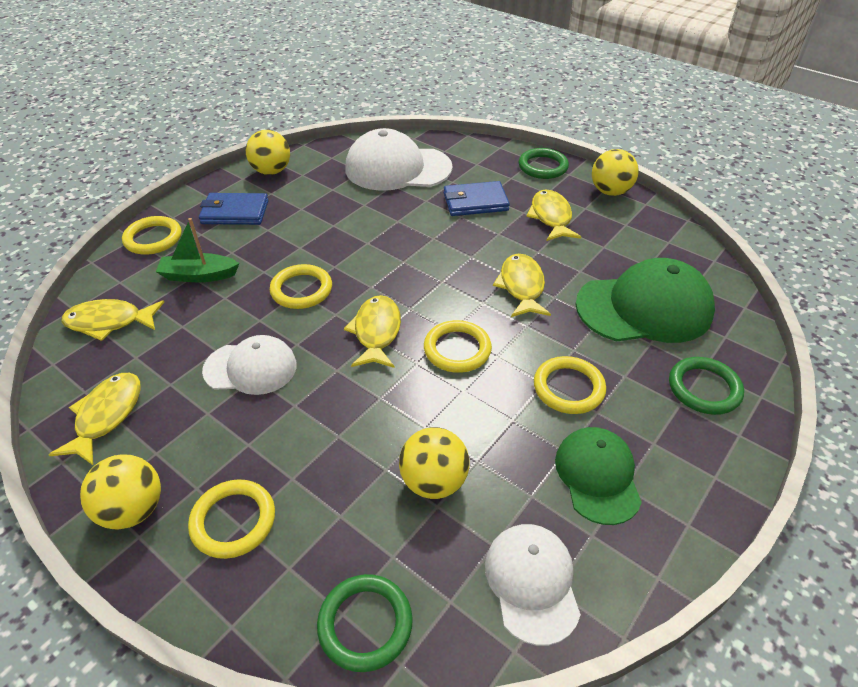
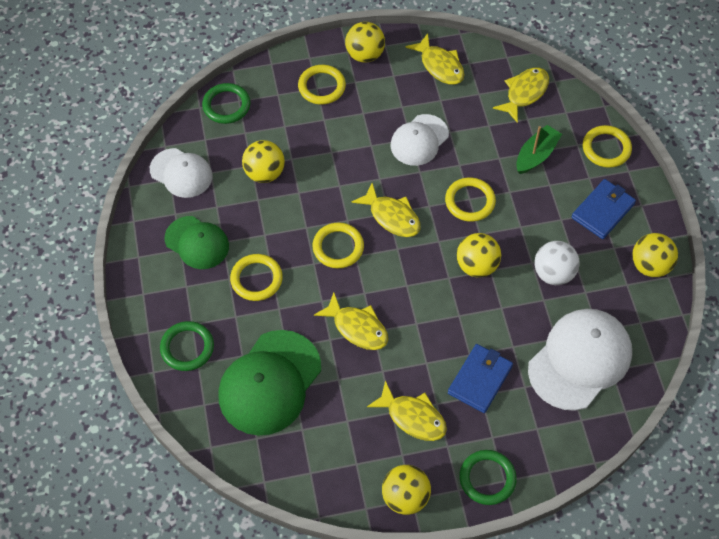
camera: 130 degrees right, 15 degrees up
none -> yellow ball [457,233,501,278]
none -> white ball [534,241,580,285]

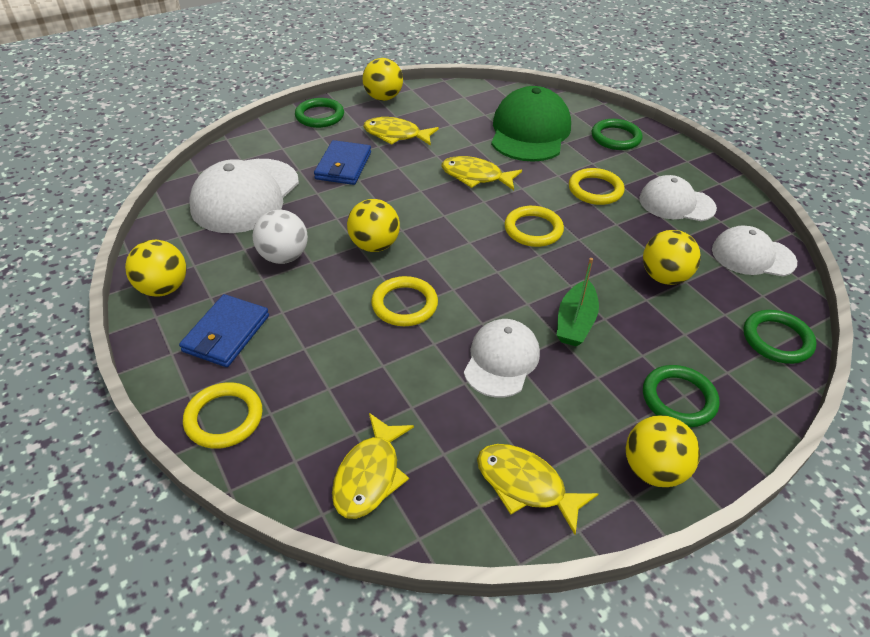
camera: 160 degrees right, 15 degrees down
green cap [165,216,229,269] -> white cap [639,175,717,221]
yellow ring [298,65,346,105] -> green ring [643,365,720,427]
yellow fish [352,183,421,237] -> none
green boat [516,125,562,174] -> green boat moved to [557,258,599,347]

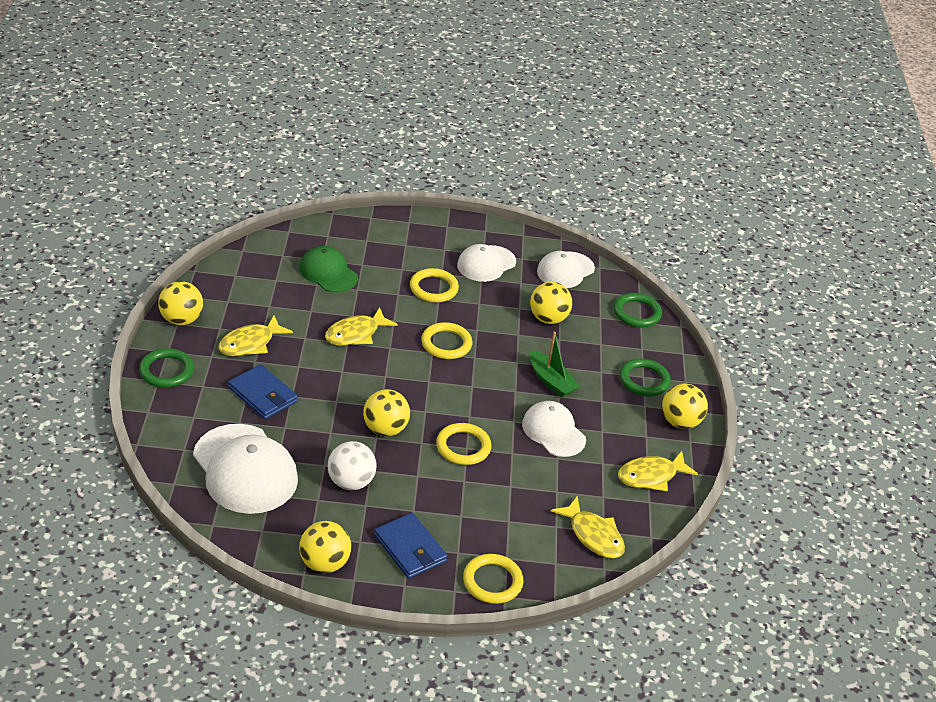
camera: 60 degrees left, 5 degrees down
green cap [491,86,571,162] -> green cap [300,246,358,292], size x0.62
green ring [592,119,643,150] -> none

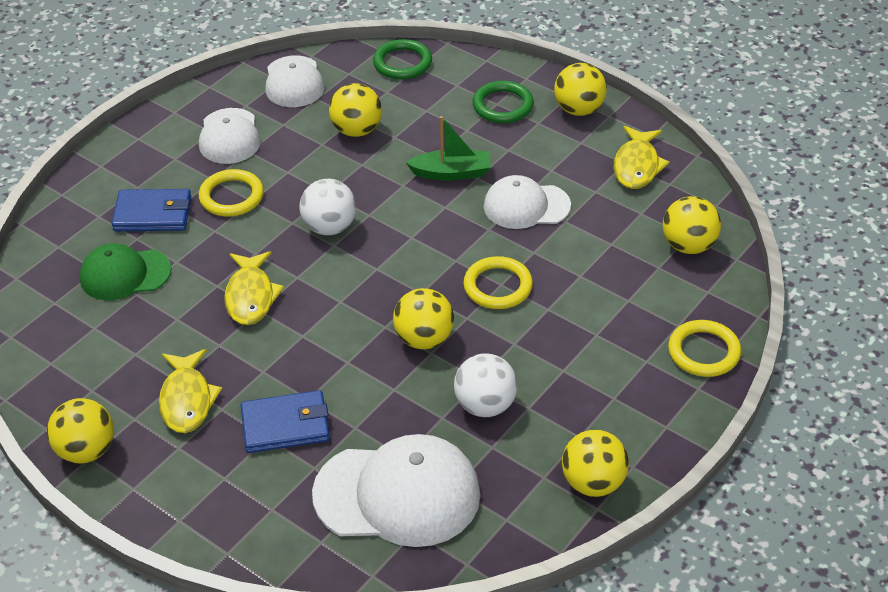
camera: 50 degrees left, 5 degrees up
green ring [139,348,194,388] -> none
blue wallet [374,513,447,579] -> blue wallet moved to [112,189,191,231]
yellow ring [421,322,472,359] -> white ball [300,179,356,235]
yellow fish [551,496,625,558] -> yellow ball [663,196,721,254]

